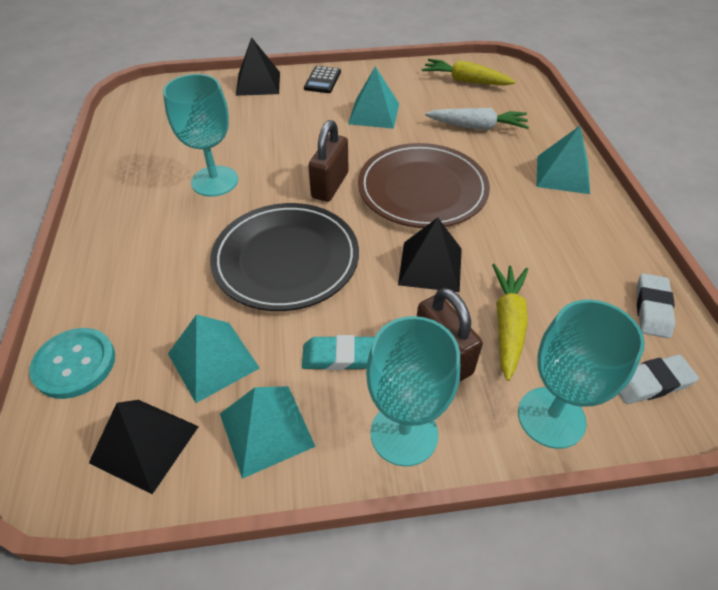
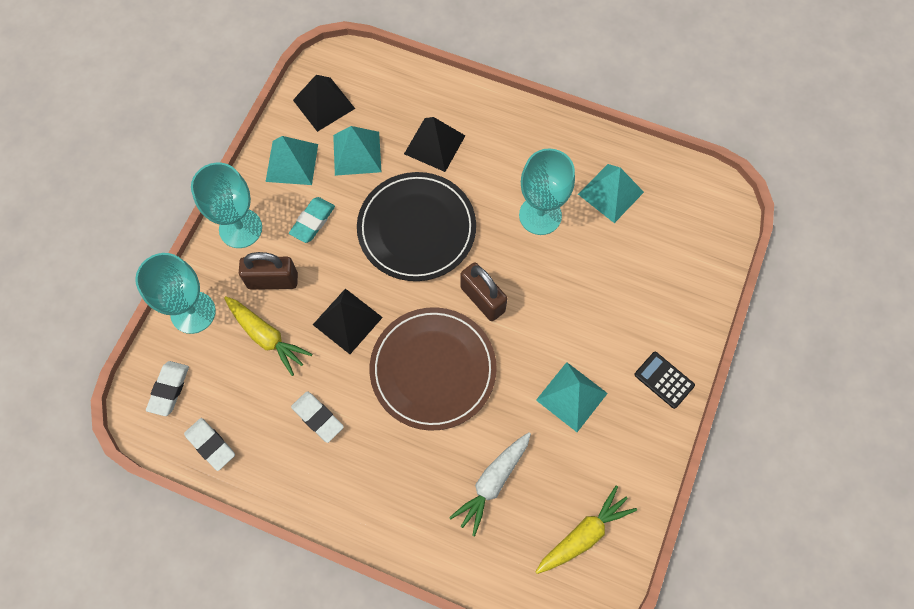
camera: 120 degrees right, 20 degrees up
turquoise button [29,328,115,399] -> none
black pyramid [236,37,280,96] -> black pyramid moved to [404,117,465,172]
turquoise pyramid [536,126,590,194] -> turquoise pyramid moved to [578,164,644,223]
none -> white eraser [291,391,344,443]

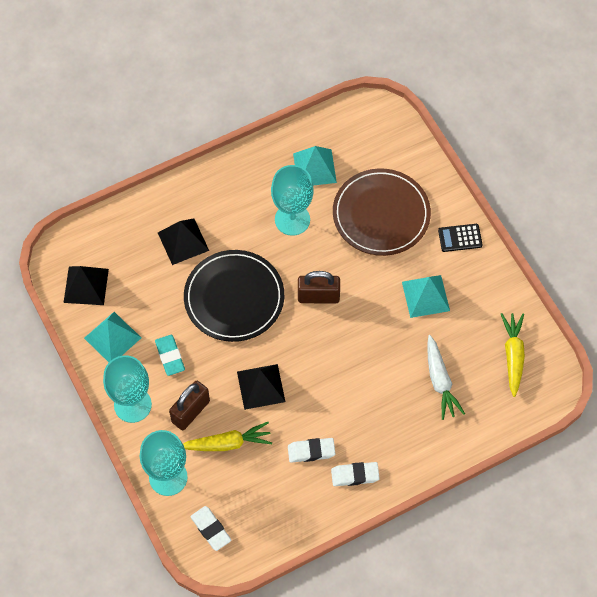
camera: 50 degrees left, 5 degrees down
white eraser [184,418,235,471] -> white eraser moved to [331,462,380,486]
turquoise pyramid [333,126,381,176] -> none
brown plate [370,307,497,431] -> brown plate moved to [333,168,431,256]

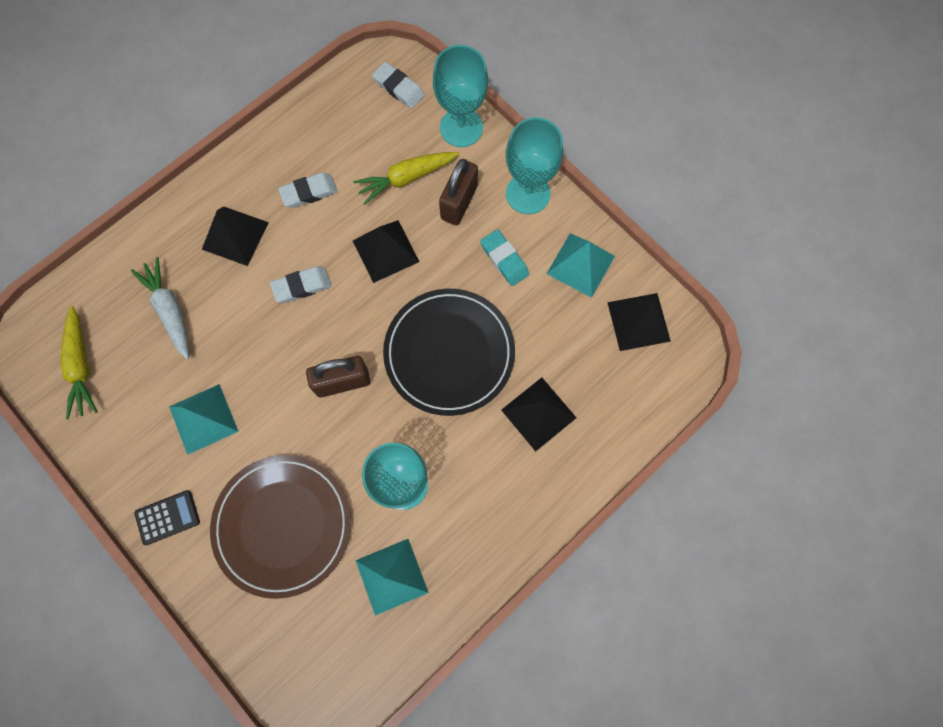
camera: 165 degrees right, 10 degrees up
white eraser [331,462,380,486] -> white eraser moved to [270,266,332,303]
none -> black pyramid [202,206,269,266]

